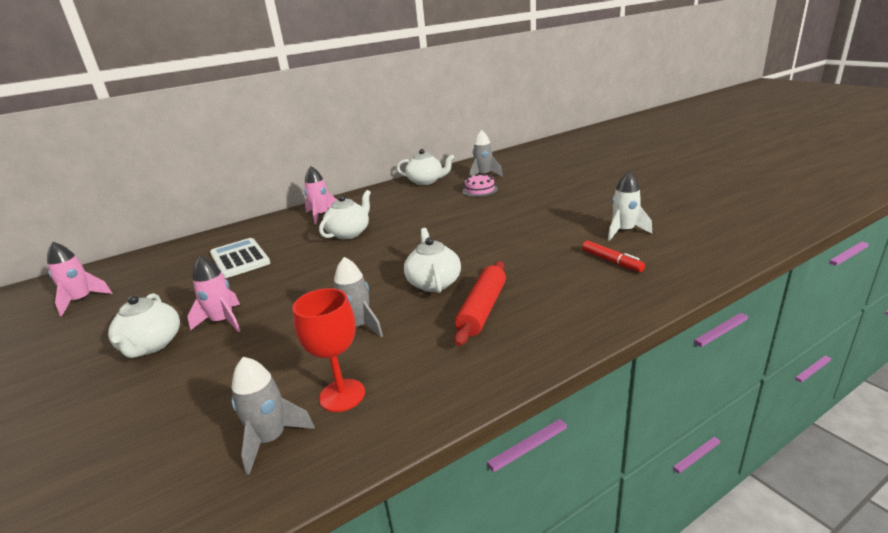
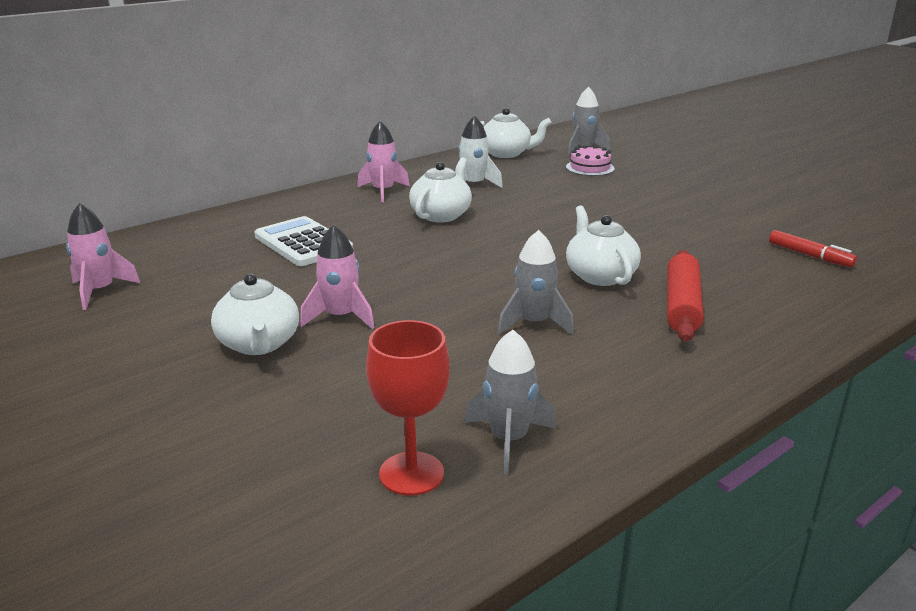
camera: 10 degrees left, 0 degrees up
red goblet [292,288,365,412] -> red goblet moved to [366,320,450,496]
white rocket [608,171,652,241] -> white rocket moved to [458,115,503,188]

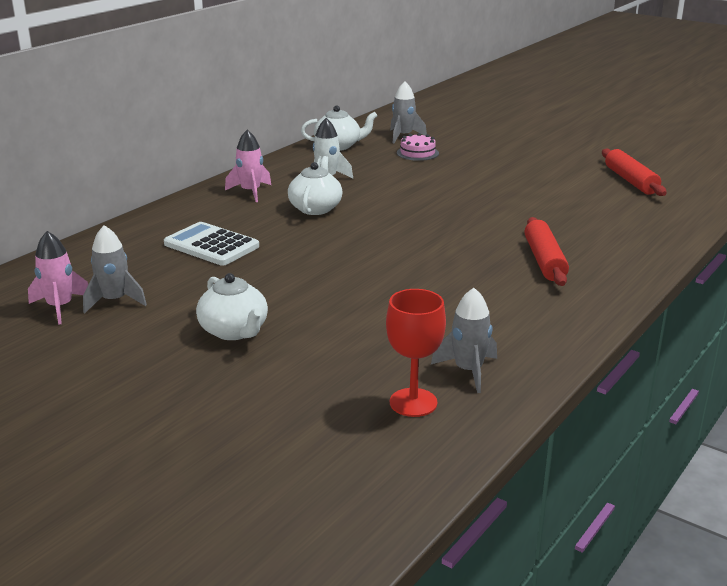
camera: 15 degrees left, 0 degrees up
pink rocket [300,225,375,329] -> none
grey rocket [498,230,574,335] -> grey rocket moved to [83,225,147,313]
white teapot [566,205,641,286] -> none
red marker [769,230,857,267] -> none
none -> red rolling pin [602,148,667,196]

